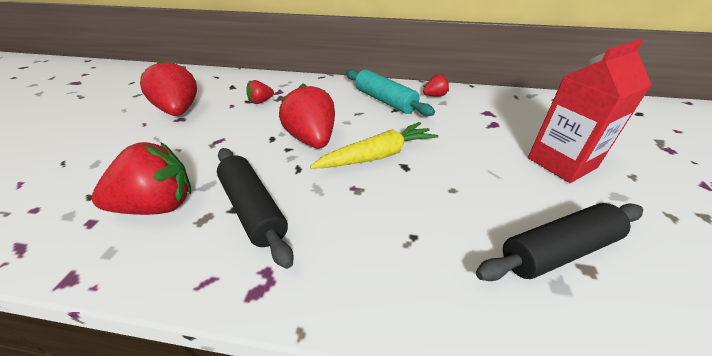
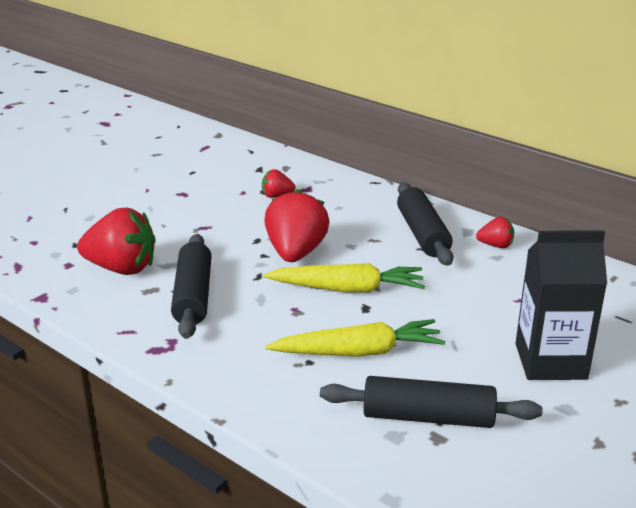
camera: 30 degrees right, 10 degrees down
red strawberry [140,60,197,116] -> none
turquoise rolling pin [346,69,435,116] -> black rolling pin [397,182,453,266]
red carton [528,39,652,183] -> black carton [515,230,607,380]
none -> yellow carrot [265,319,445,357]

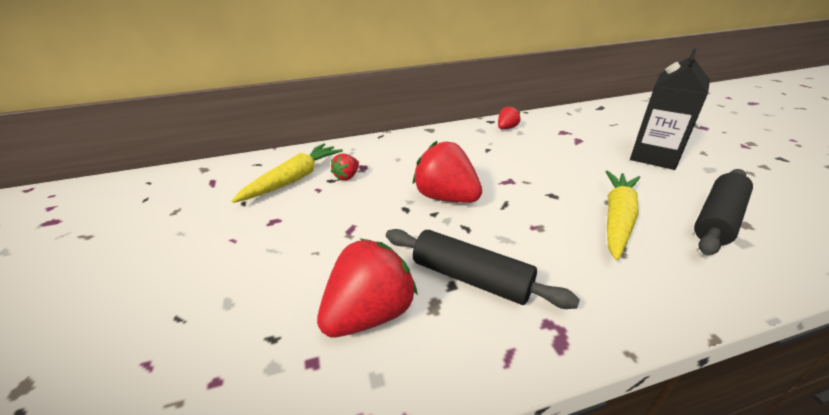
camera: 55 degrees left, 5 degrees up
yellow carrot [264,263,425,293] -> yellow carrot moved to [232,143,343,203]
black rolling pin [397,182,453,266] -> none

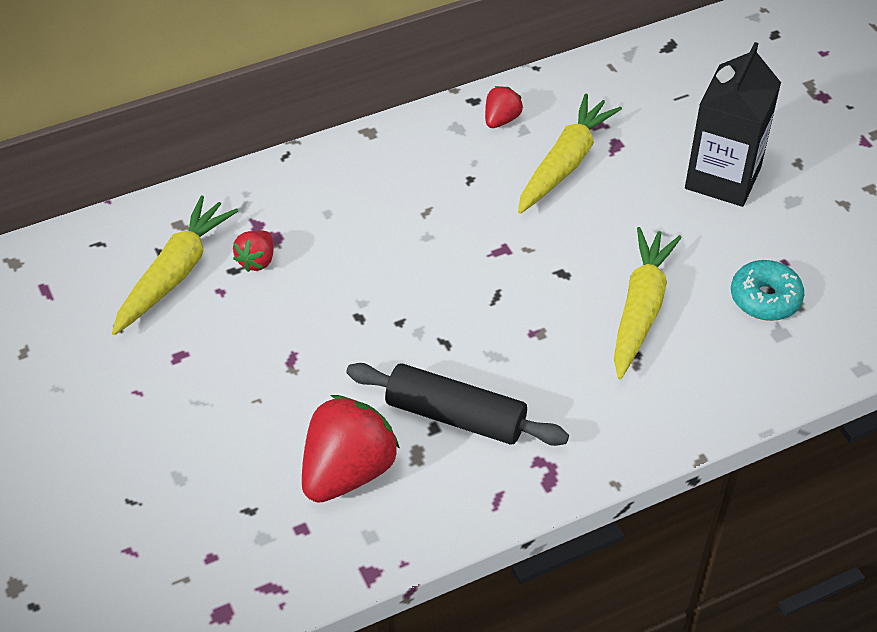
camera: 10 degrees left, 15 degrees up
red strawberry [413,141,482,203] -> none
black rolling pin [694,169,753,256] -> turquoise donut [731,260,804,321]
none -> yellow carrot [518,93,622,214]

